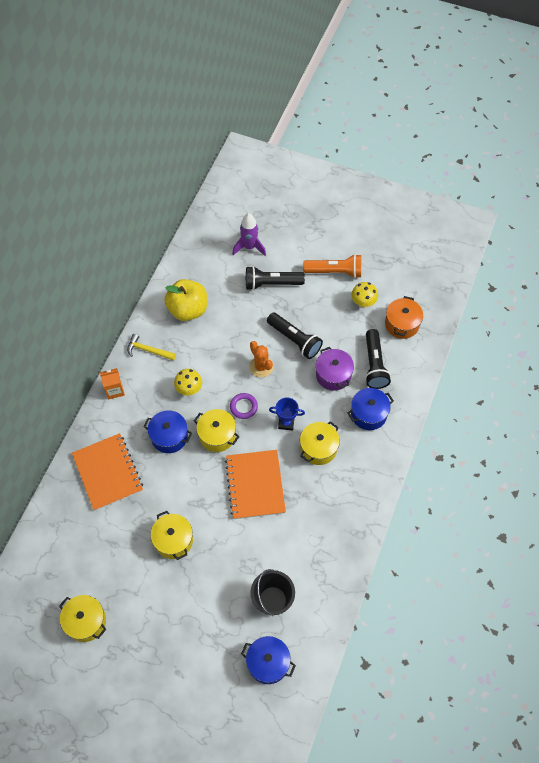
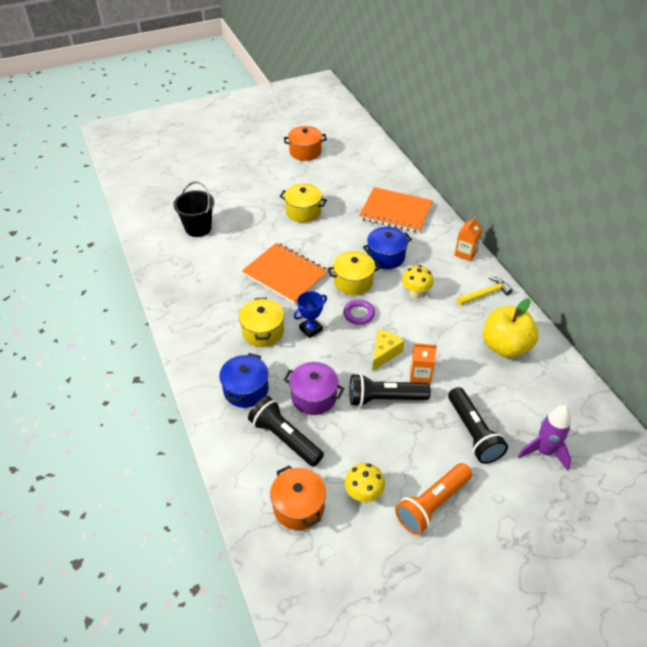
camera: 135 degrees right, 15 degrees down
yellow pot [59,595,106,642] -> orange pot [284,126,327,161]
blue pot [241,636,296,684] -> none
black flashlight [246,266,305,290] -> black flashlight turned 120 degrees clockwise [448,387,508,464]
orange cactus [249,341,274,377] -> yellow cheese [372,330,404,371]
none -> orange carton [410,343,437,384]

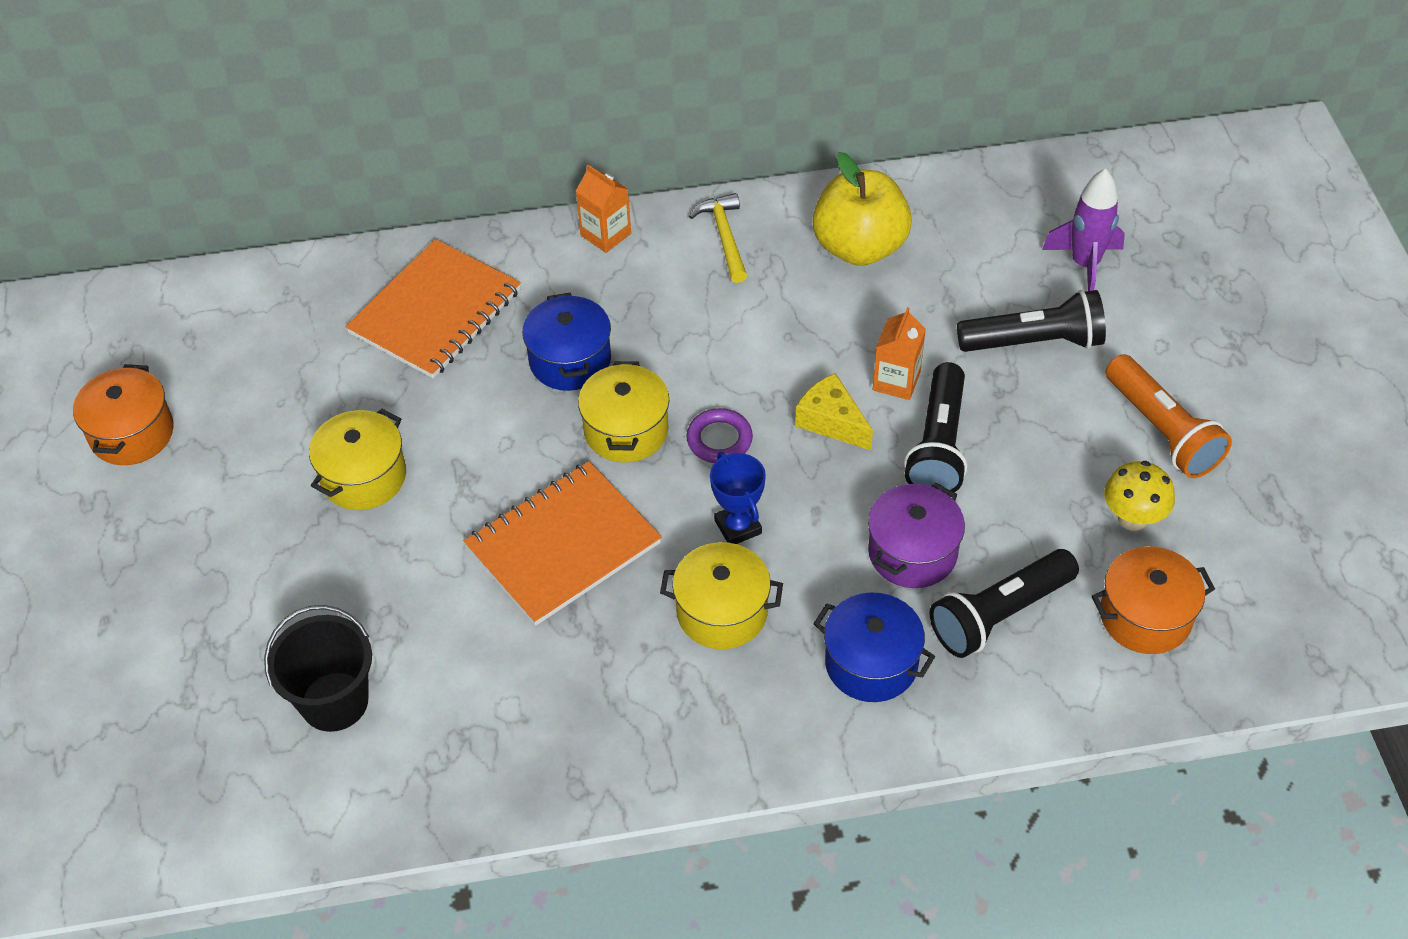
camera: 75 degrees left, 5 degrees up
yellow mushroom [402,265,434,298] -> none

